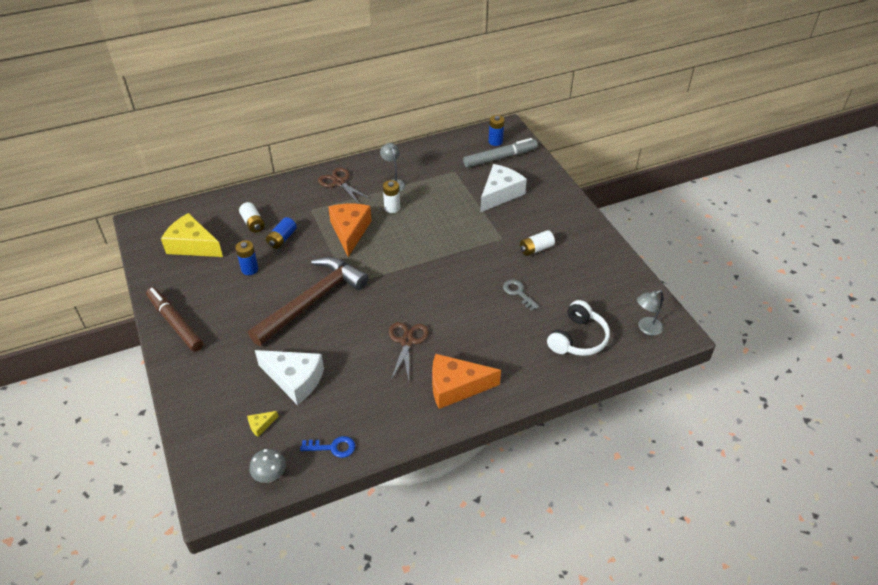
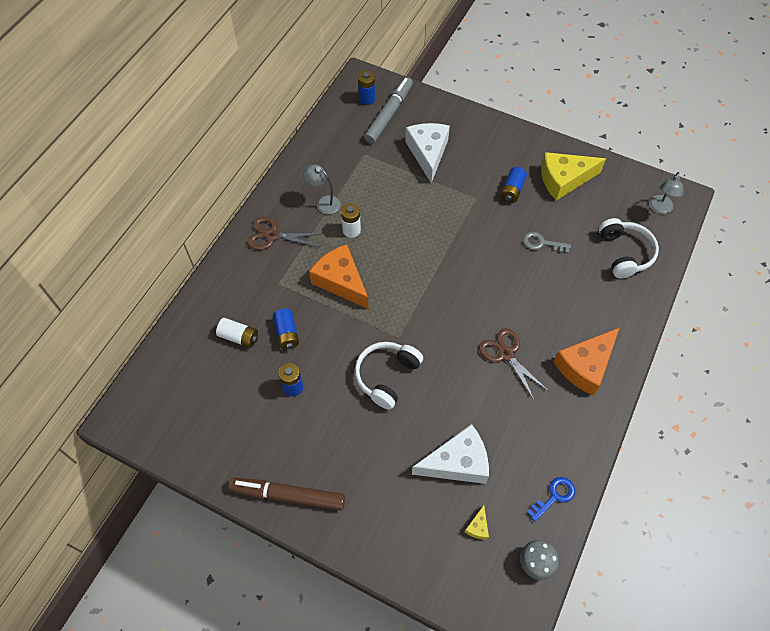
camera: 40 degrees left, 15 degrees up
yellow cheese [161,213,223,257] -> yellow cheese moved to [541,152,606,201]
brown hammer [248,257,369,346] -> white headphones [355,342,423,410]
white battery [520,230,555,256] -> blue battery [501,167,527,203]

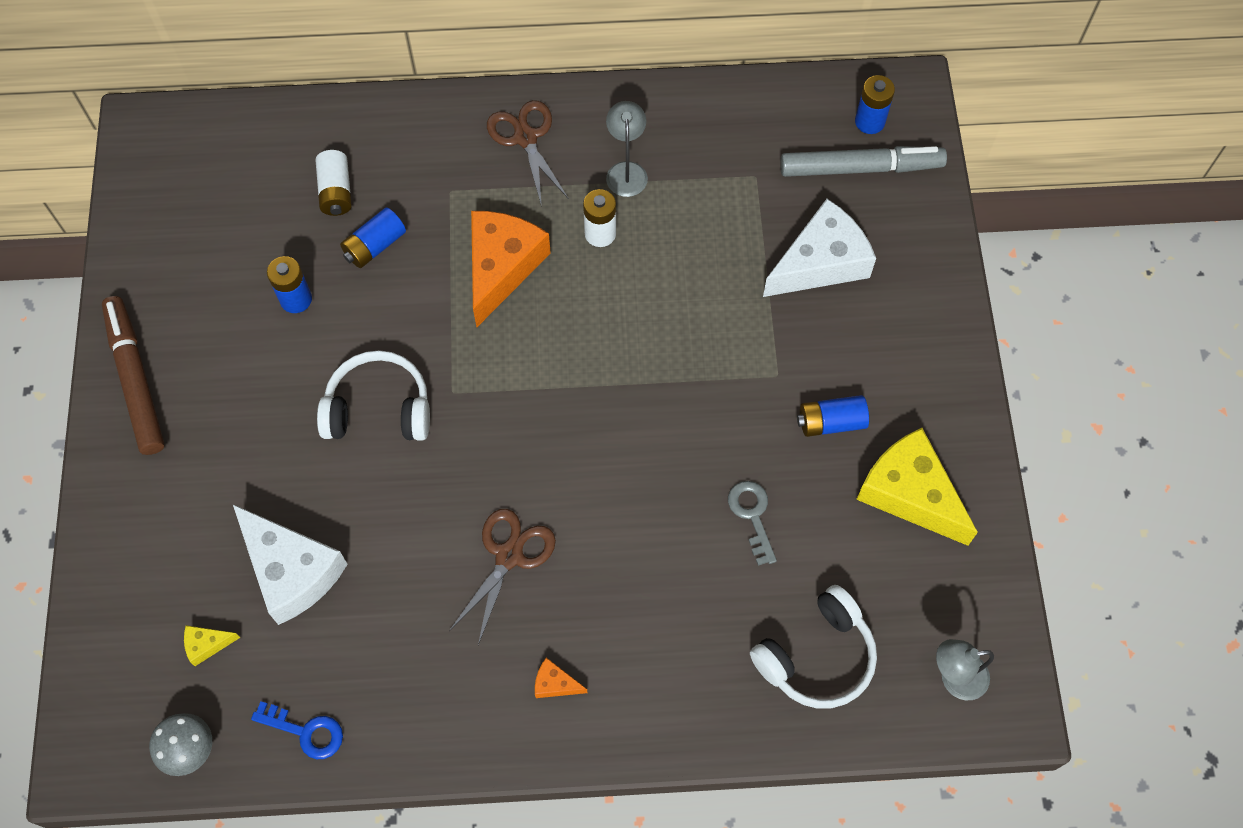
camera: 60 degrees right, 5 degrees up
orange cheese [553,328,619,396] -> orange cheese [535,658,587,698], size x0.42

